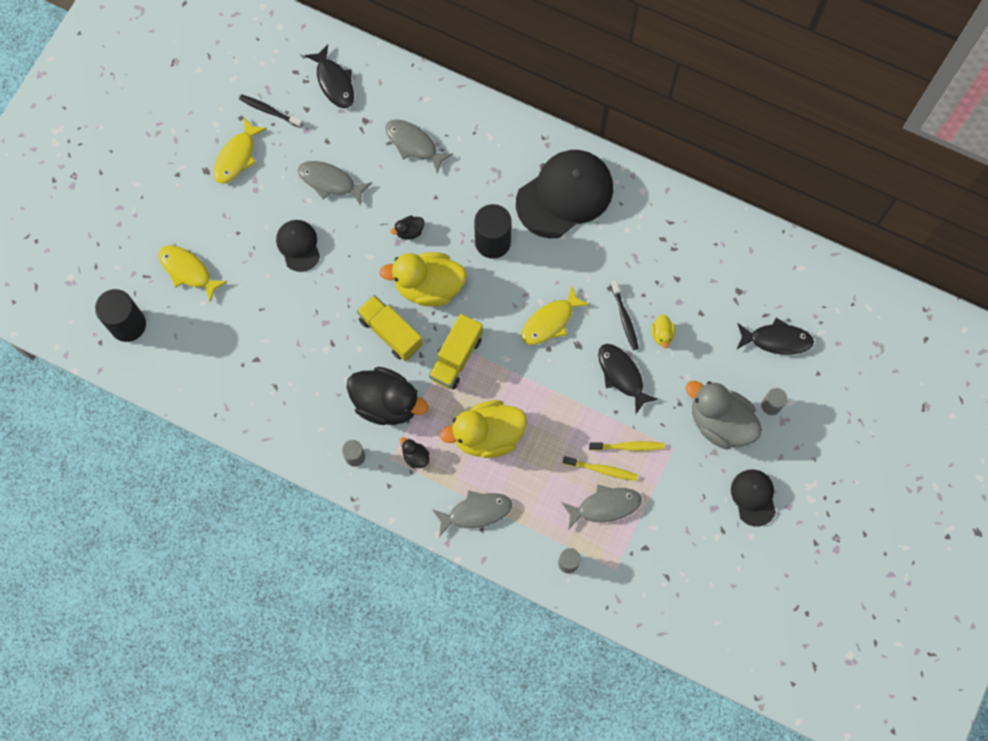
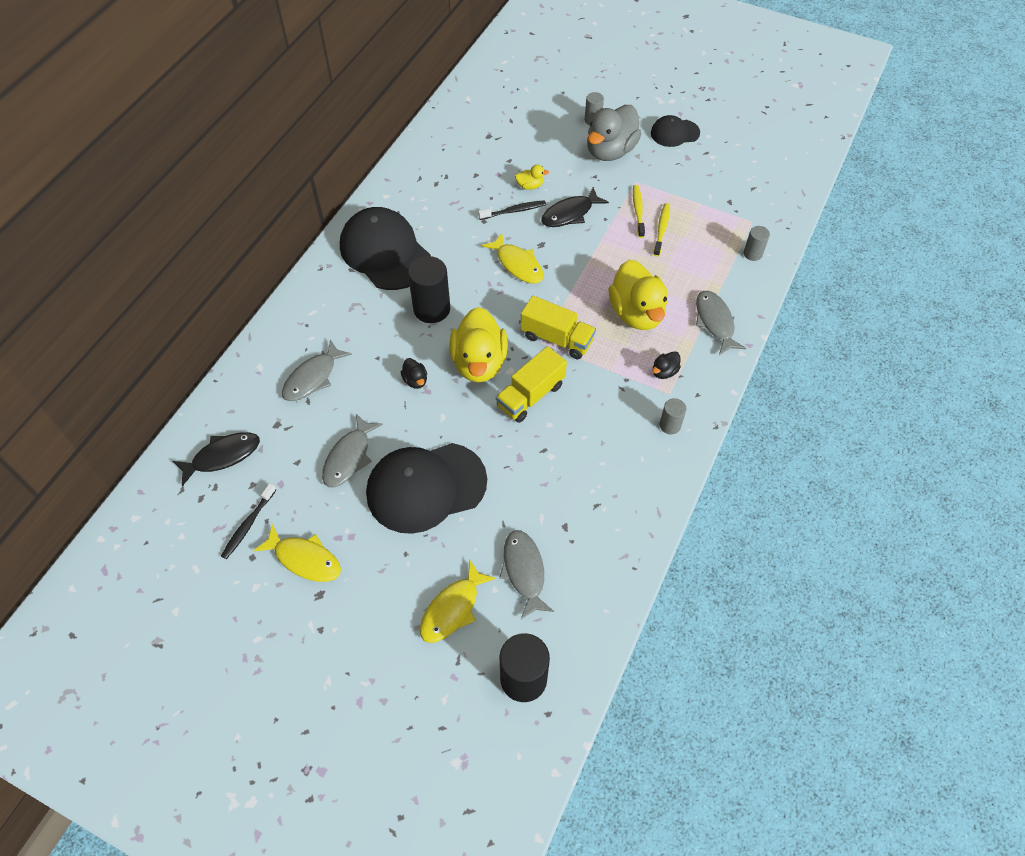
camera: 90 degrees left, 15 degrees down
black cap [276,220,320,272] -> black cap [366,443,487,534], size x1.90
black duck [347,367,428,425] -> none
grey fish [561,484,642,529] -> grey fish moved to [499,530,554,619]
black fish [736,318,814,354] -> none

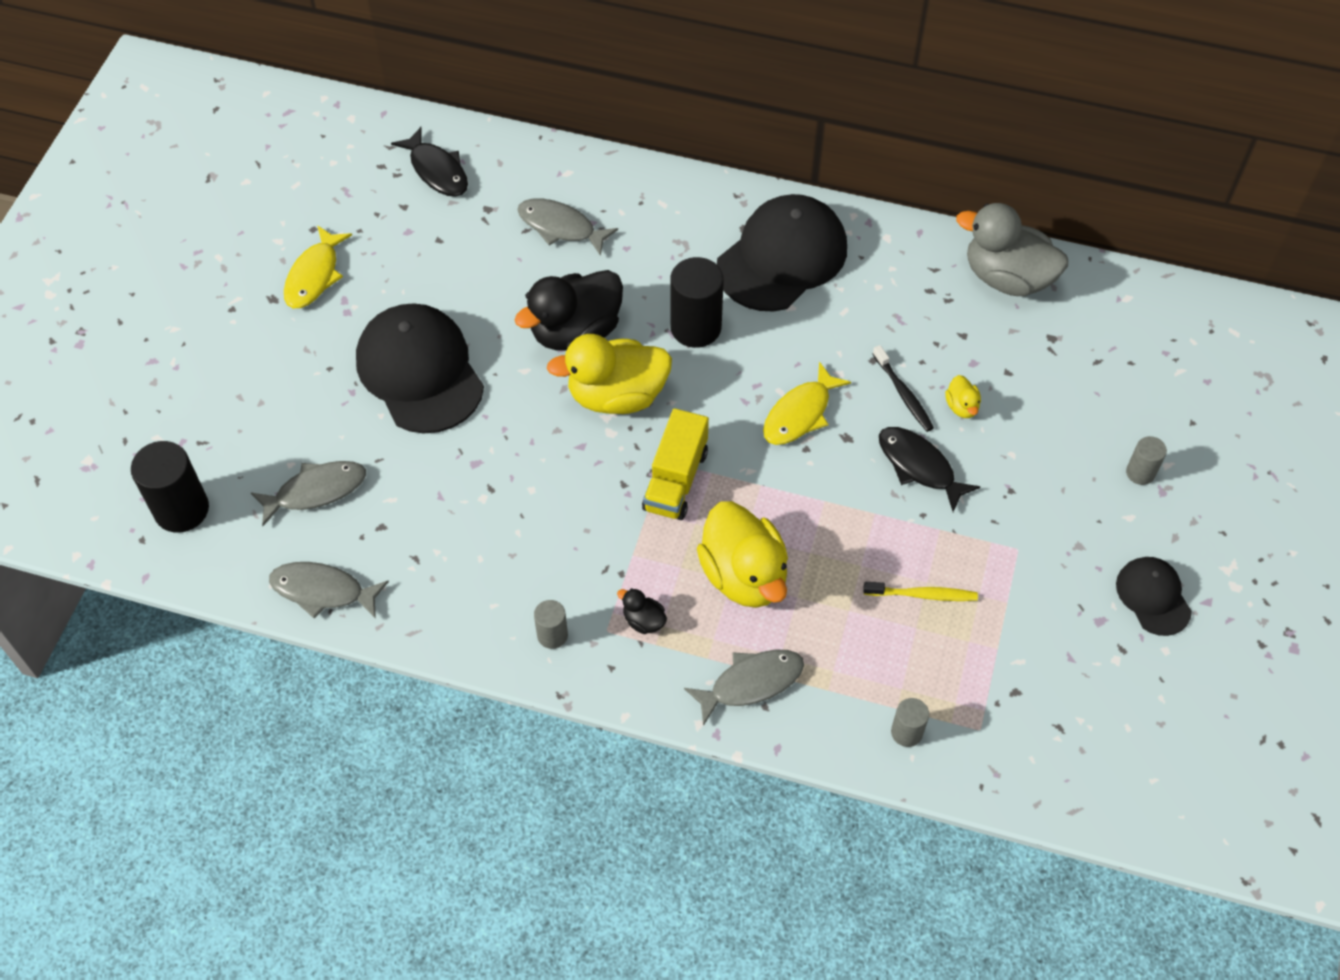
camera: 80 degrees right, 0 degrees up
black toothbrush [221,483,276,559] -> none
grey fish [322,414,383,488] -> grey fish moved to [269,562,389,619]
black duck [401,358,427,389] -> black duck [514,270,623,350], size x2.33
yellow fish [420,560,496,643] -> none
yellow truck [496,346,567,423] -> none
grey duck [587,105,641,161] -> grey duck moved to [956,203,1068,296]
yellow duck [608,260,668,330] -> yellow duck turned 90 degrees counterclockwise [697,501,788,608]
yellow toothbrush [633,185,645,238] -> none

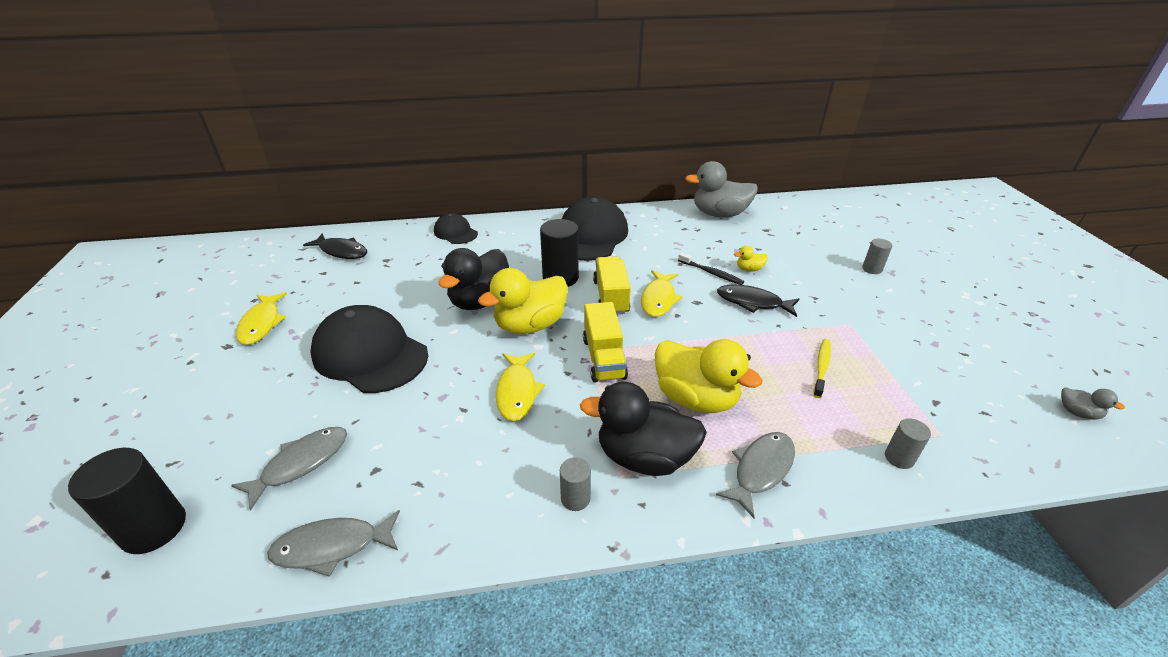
camera: 25 degrees left, 20 degrees down
grey fish [518,198,618,256] -> none
black duck [617,588,667,634] -> black duck [580,382,707,476], size x2.33
yellow toothbrush [863,582,978,601] -> yellow toothbrush turned 45 degrees counterclockwise [813,339,831,398]
yellow duck [945,375,981,418] -> yellow duck turned 120 degrees clockwise [734,246,768,272]
black cap [1116,557,1192,636] -> black cap moved to [434,213,478,244]
none -> yellow fish [496,353,545,421]
none -> yellow truck [593,256,631,314]
none -> grey duck [1061,387,1125,420]

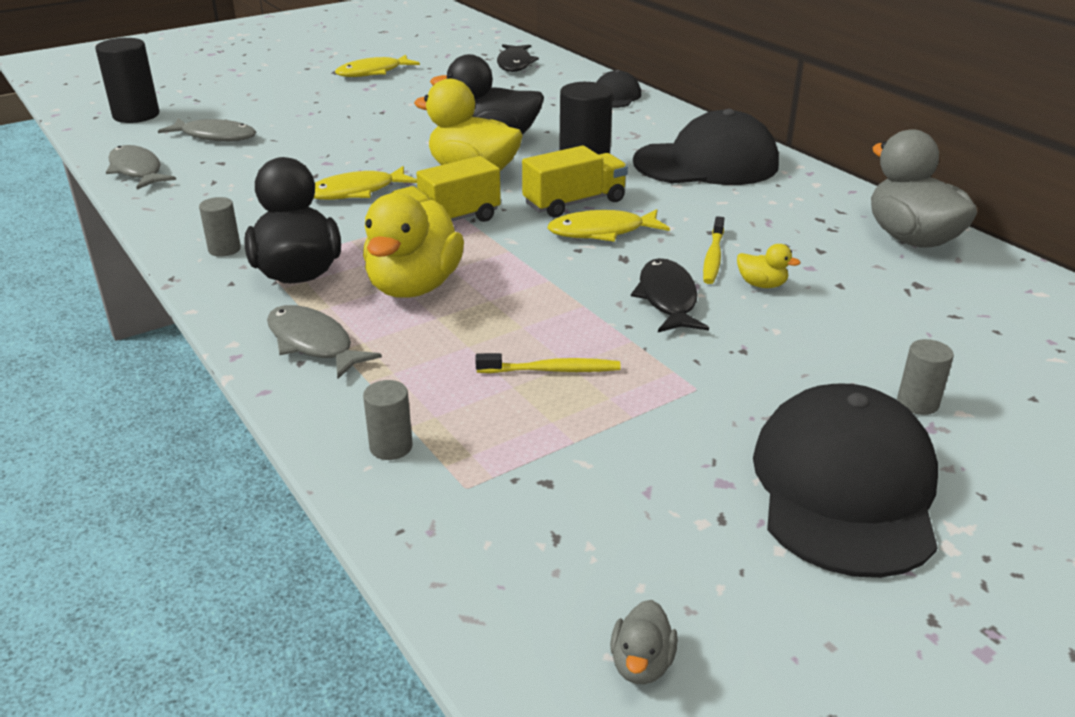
camera: 65 degrees right, 5 degrees down
black cap [310,305,428,393] -> black cap moved to [753,384,938,578]
black toothbrush [678,252,744,285] -> yellow toothbrush [703,216,725,284]
grey fish [716,432,795,518] -> grey fish turned 150 degrees counterclockwise [267,305,382,379]
yellow duck [734,246,768,272] -> yellow duck turned 150 degrees clockwise [737,244,801,288]

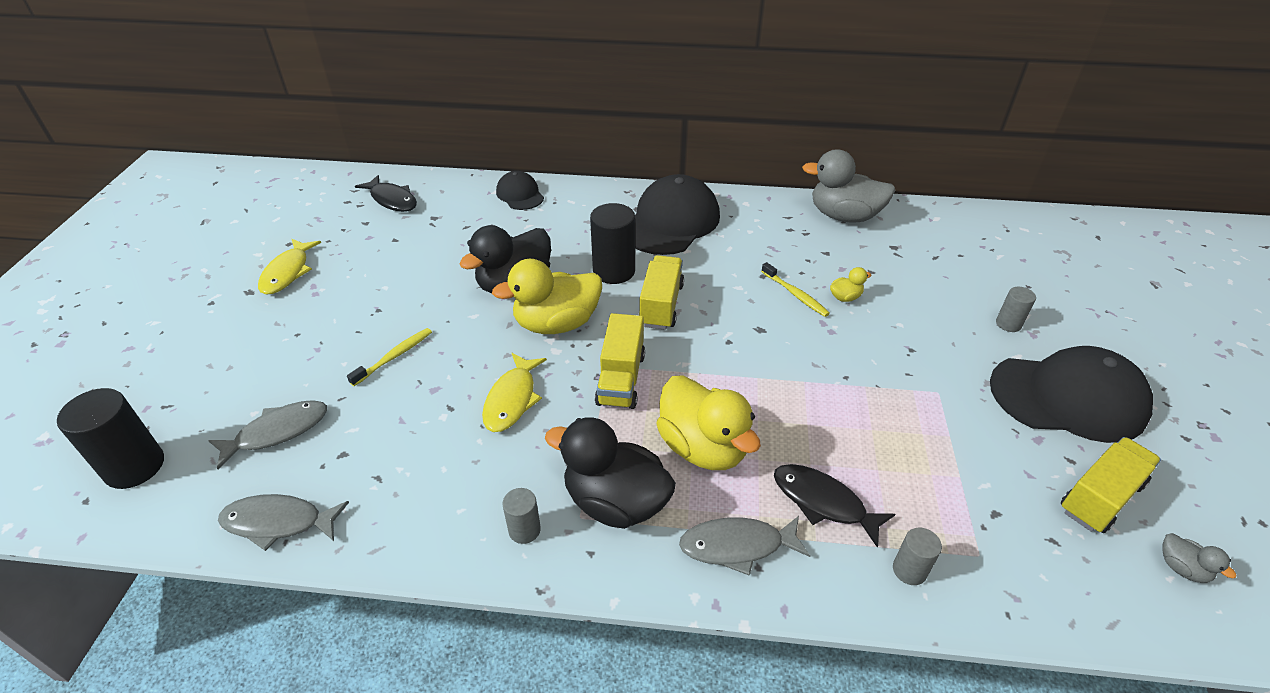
camera: 50 degrees left, 10 degrees up
yellow toothbrush [475,353,621,373] -> yellow toothbrush moved to [347,328,432,386]
yellow fish [547,209,670,242] -> none
black fish [631,258,709,332] -> black fish moved to [774,464,895,548]
black cap [753,384,938,578] -> black cap turned 135 degrees clockwise [990,346,1153,443]
none -> yellow truck [1061,437,1161,533]

